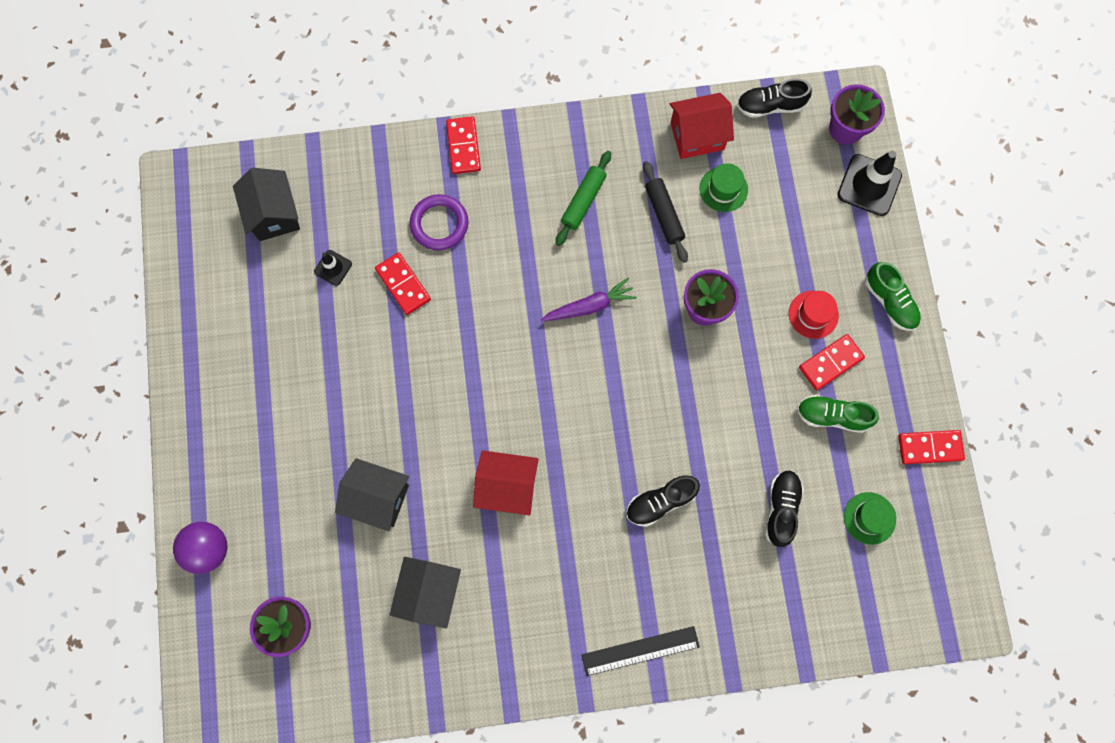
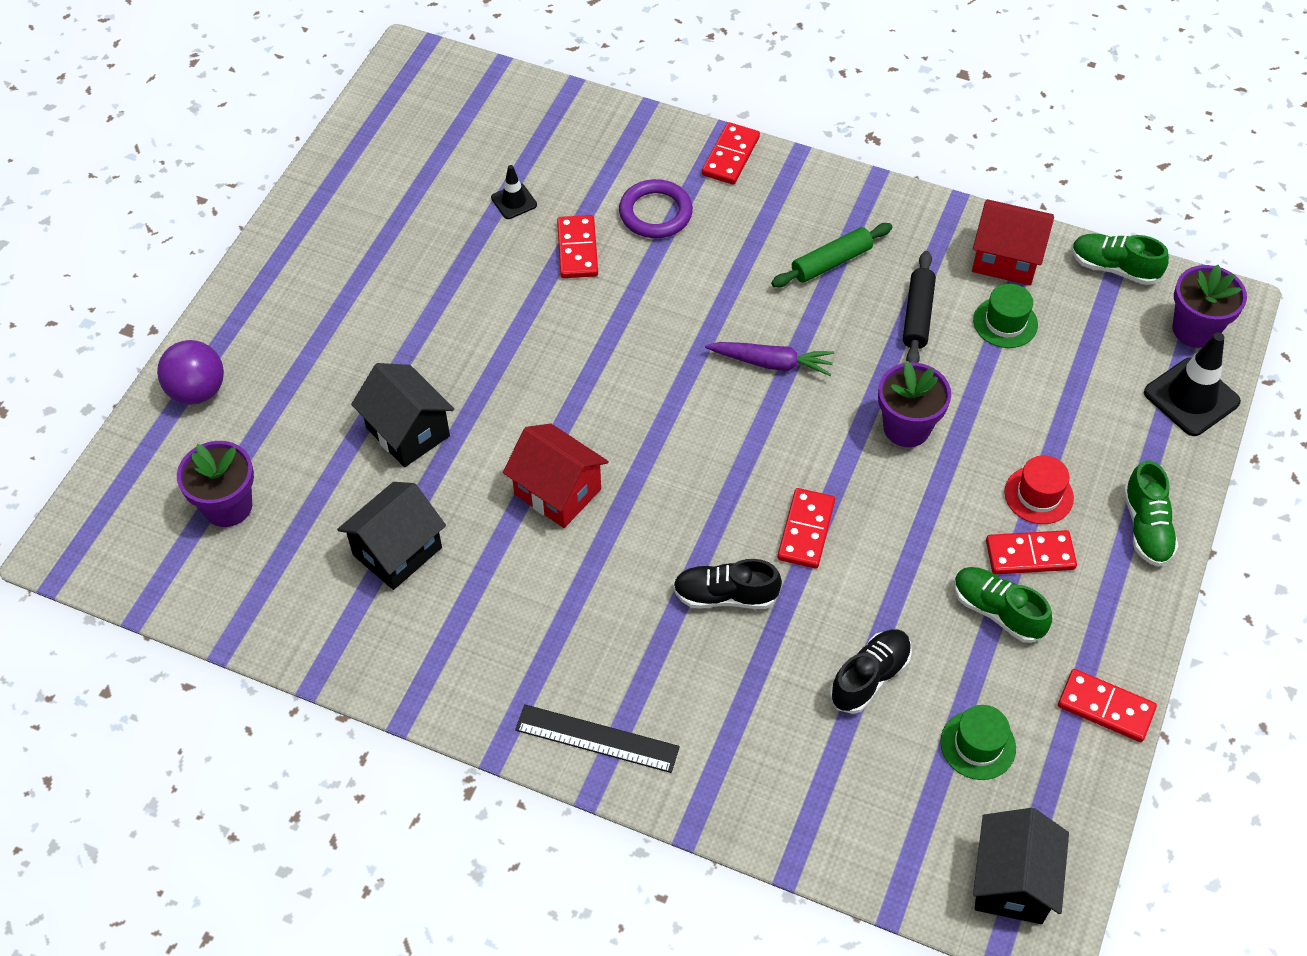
camera: 30 degrees right, 20 degrees down
black house [233,168,300,241] -> black house moved to [973,808,1069,924]
black shoe [737,79,812,118] -> green shoe [1072,233,1169,285]
none -> red domino [777,488,835,569]

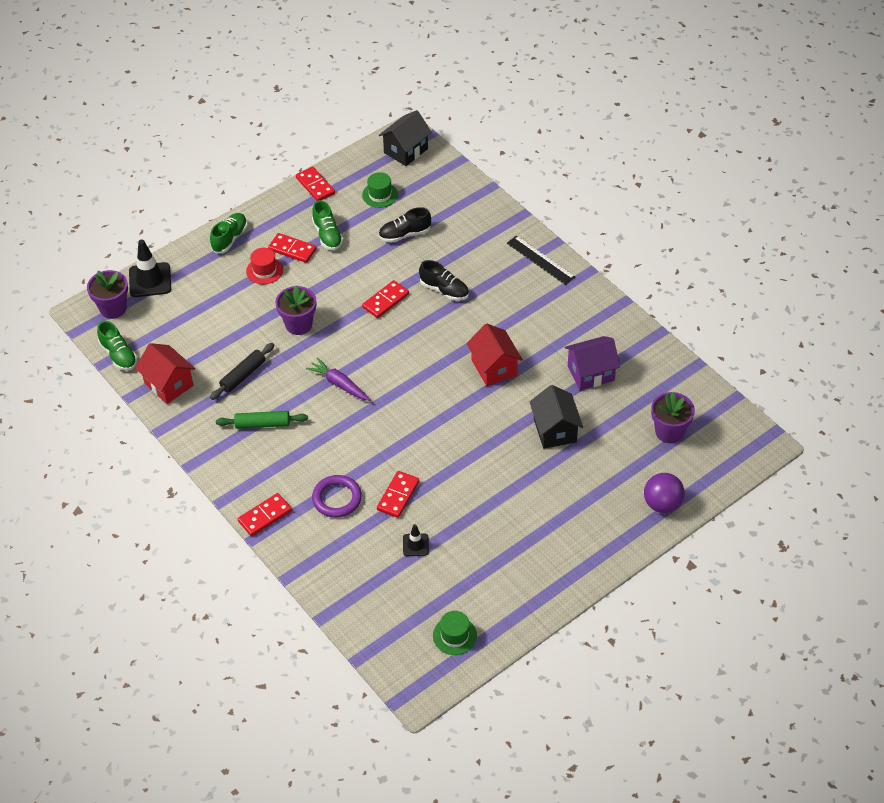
camera: 150 degrees left, 5 degrees down
black house [337,482,446,590] -> purple house [565,336,620,390]
green hat [973,284,1038,348] -> green hat moved to [433,611,477,655]

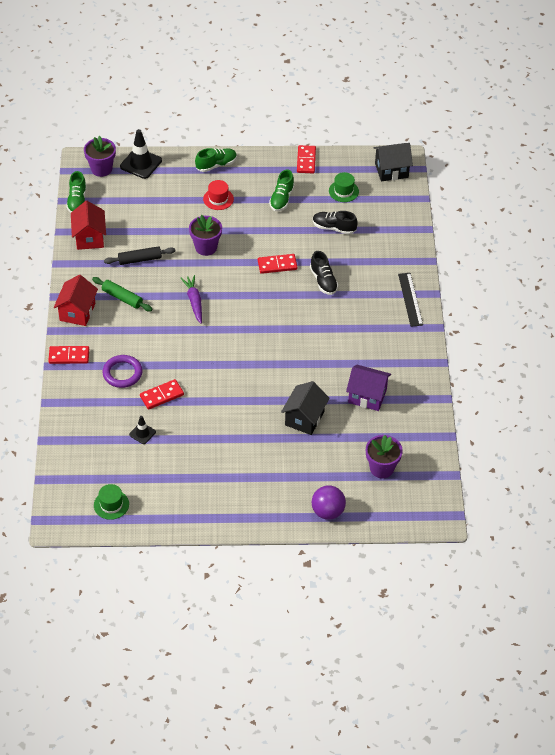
camera: 35 degrees right, 0 degrees up
red domino [268,233,317,263] -> none
red house [466,324,523,386] -> red house moved to [54,275,98,326]

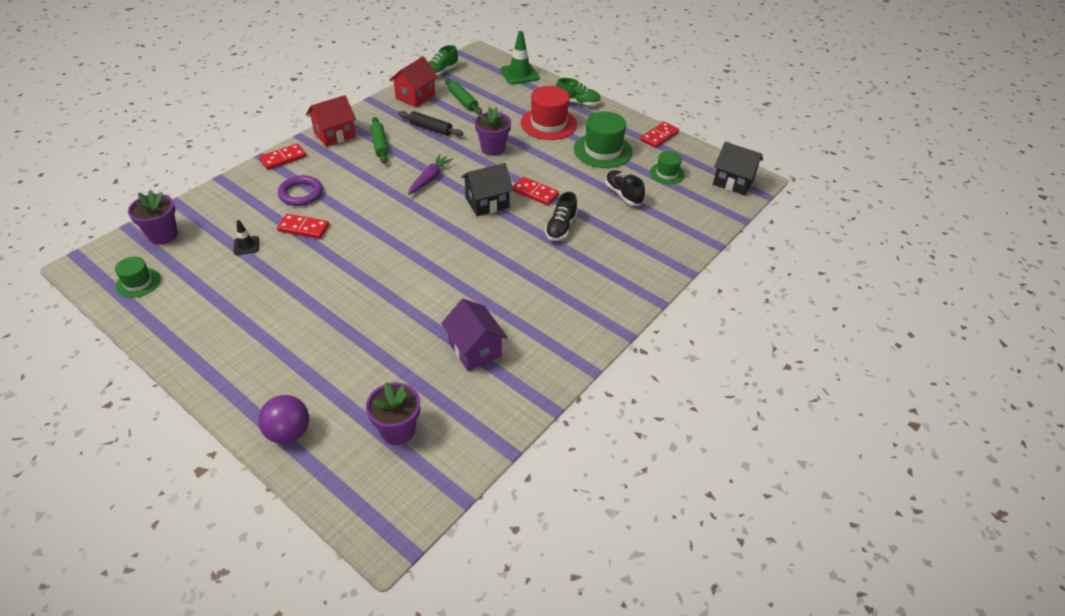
camera: 40 degrees right, 5 degrees down
red domino [48,346,89,364] -> red domino turned 75 degrees counterclockwise [259,144,307,170]
purple flower pot [84,136,116,177] -> purple flower pot moved to [128,190,178,245]
black traffic cone [120,129,162,179] -> green traffic cone [500,31,540,85]
red hat [203,180,234,210] -> red hat [521,86,577,140], size x1.75
green shoe [269,170,295,211] -> green hat [574,111,633,168]
black house [281,381,330,435] -> black house moved to [461,163,513,216]
black ruler [398,273,423,327] -> none
none -> green rolling pin [445,78,482,115]

